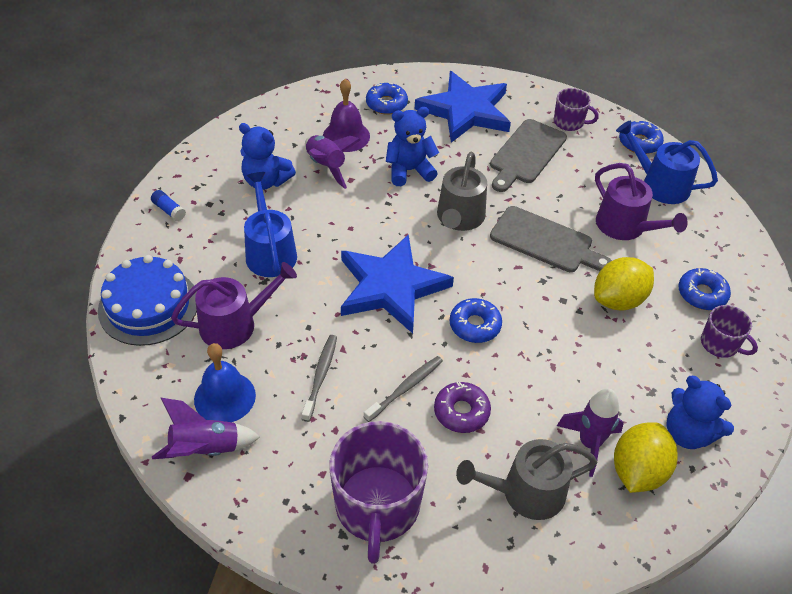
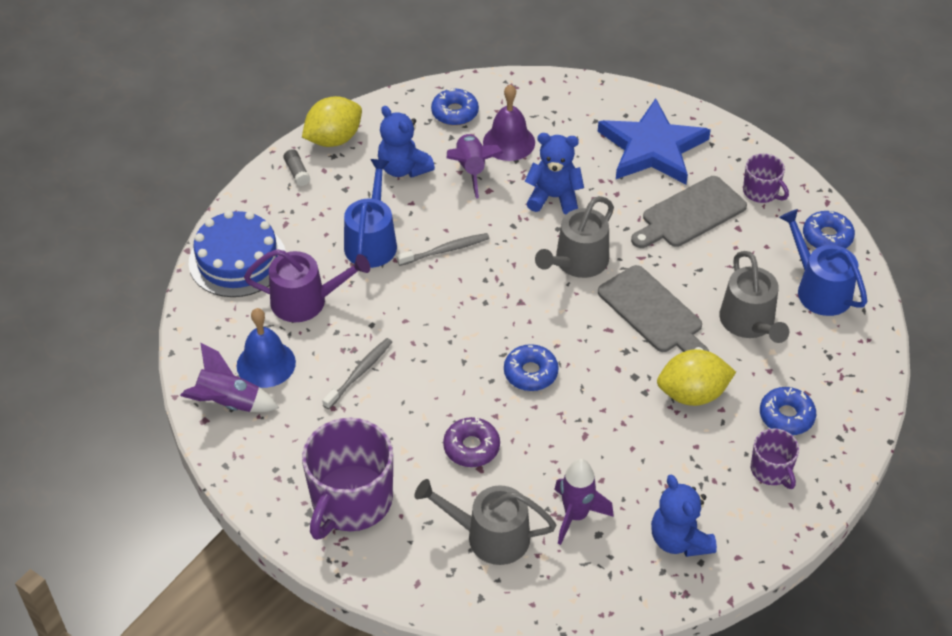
camera: 25 degrees right, 0 degrees up
blue glue stick [151,190,186,221] -> grey glue stick [283,149,310,186]
blue star [341,235,454,334] -> none
grey toothbrush [364,356,443,422] -> grey toothbrush moved to [397,233,489,266]
blue donut [366,83,408,115] -> blue donut moved to [431,89,479,126]
purple watering can [595,163,688,240] -> grey watering can [719,251,789,343]
yellow lemon [614,422,678,493] -> yellow lemon moved to [302,96,362,147]

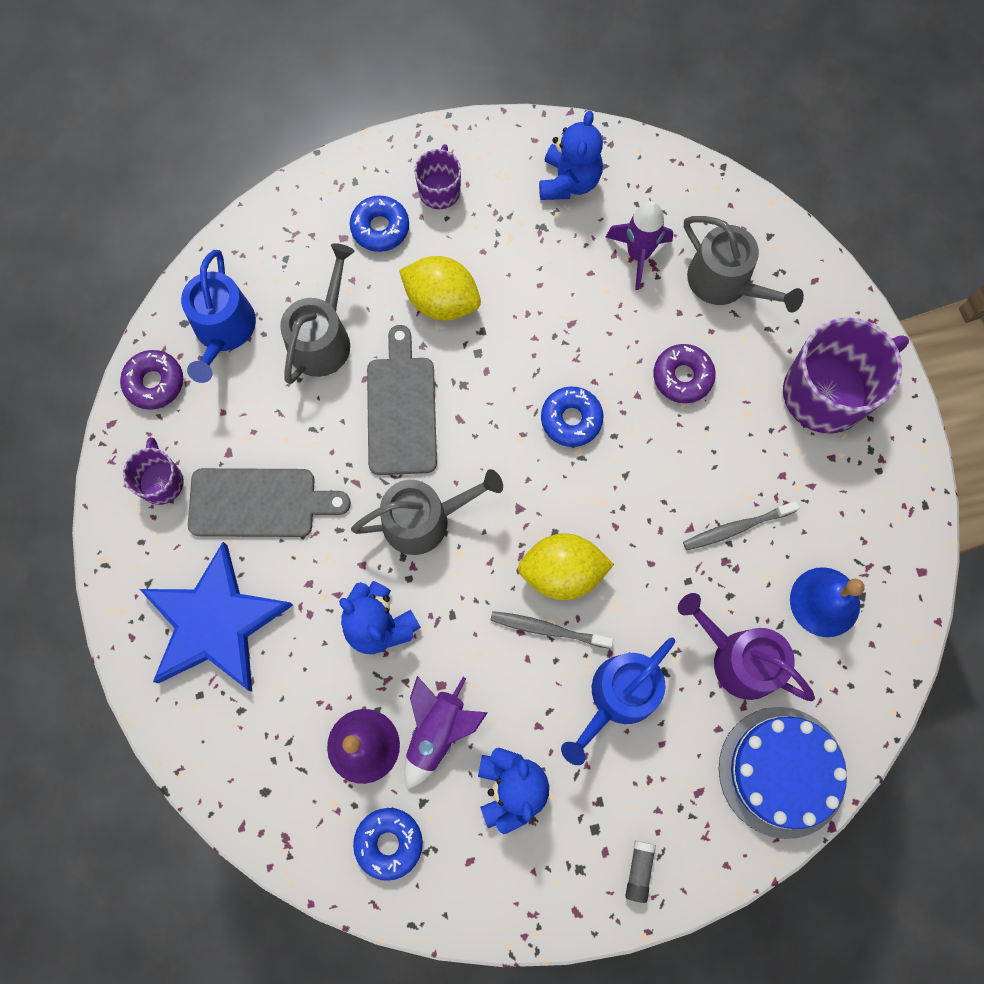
camera: 145 degrees left, 25 degrees up
purple rocket [180,342,279,412] -> none
yellow lemon [302,96,362,147] -> yellow lemon moved to [518,533,614,600]
blue donut [803,211,855,249] -> purple donut [120,350,183,410]

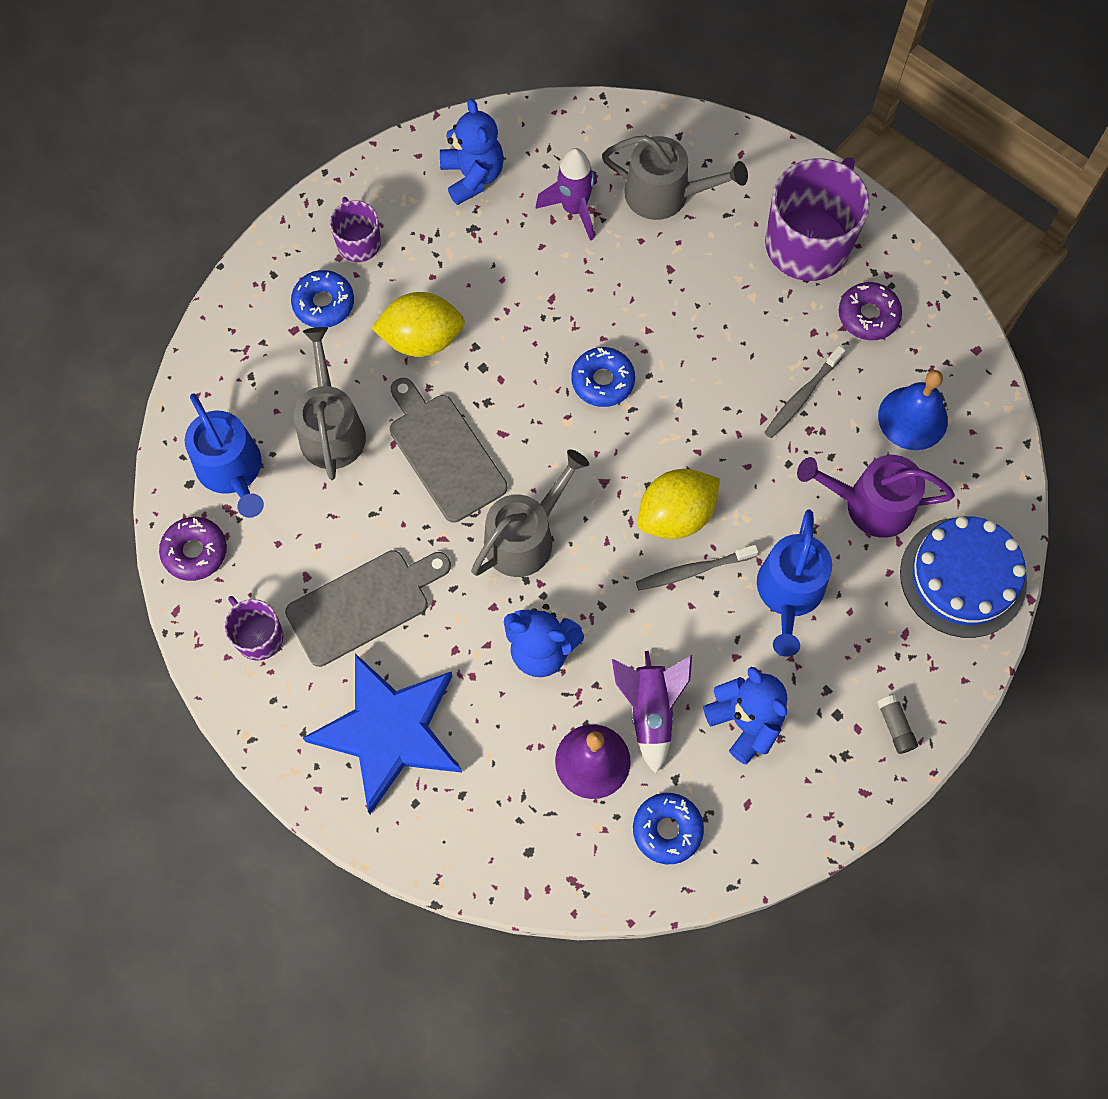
camera: 30 degrees left, 5 degrees down
purple donut [653,344,716,403] -> purple donut moved to [839,282,902,340]

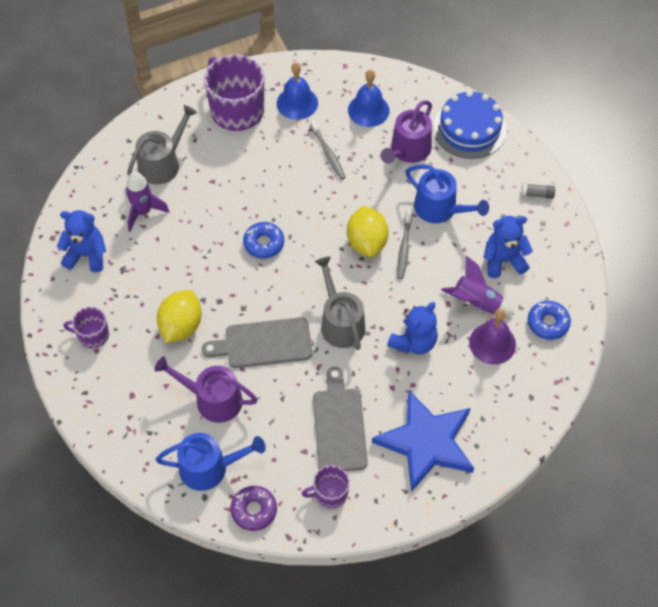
camera: 65 degrees left, 10 degrees down
blue donut [291,270,354,328] -> none
grey watering can [294,327,366,479] -> purple watering can [154,357,258,423]
purple donut [839,282,902,340] -> blue bell [277,62,318,120]

